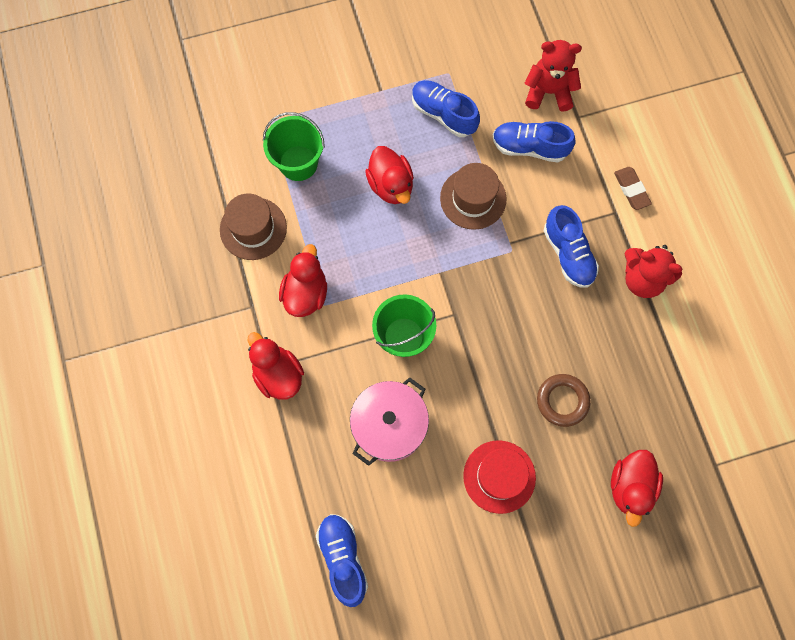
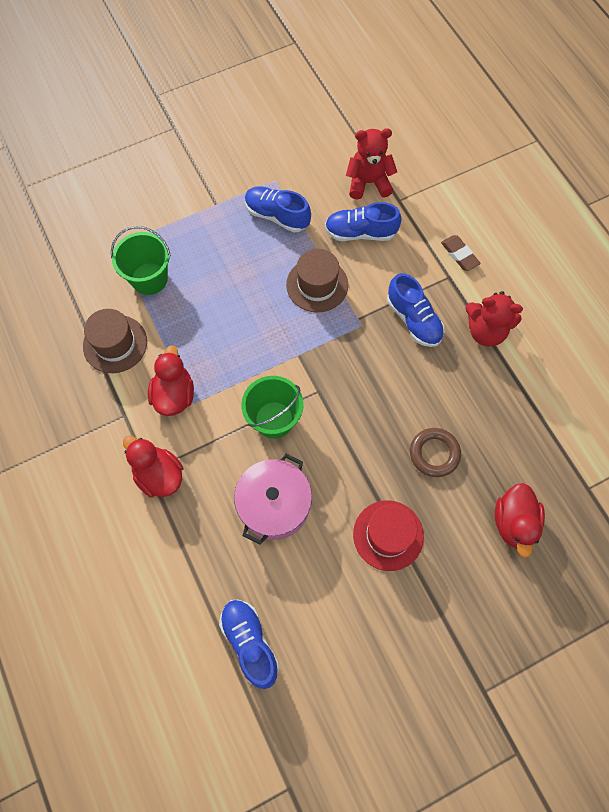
camera: 10 degrees left, 5 degrees down
red duck [365,146,414,204] -> none

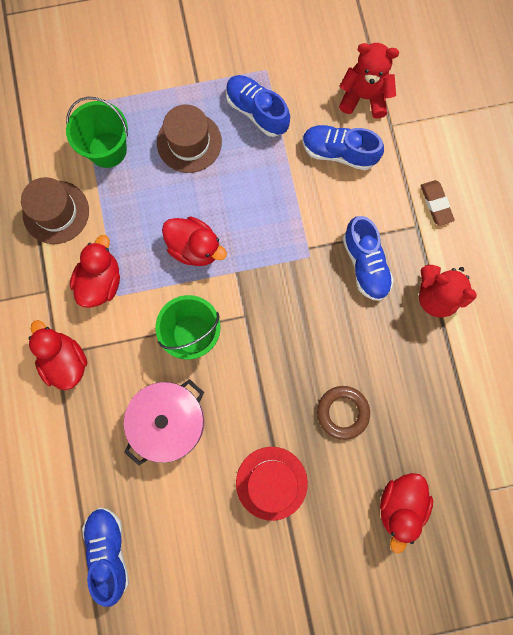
camera: 15 degrees right, 10 degrees up
brown hat [286,249,348,313] -> brown hat moved to [157,104,222,173]
none -> red duck [162,217,227,266]

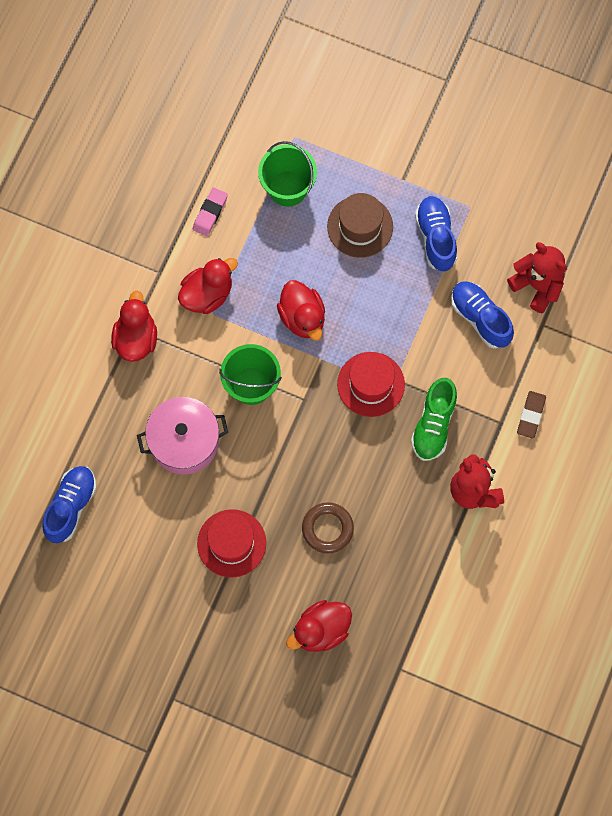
camera: 35 degrees right, 5 degrees down
brown hat [21,177,89,244] -> pink eraser [193,187,228,236]
blue shoe [343,216,394,301] -> green shoe [411,378,457,461]
none -> red hat [337,352,405,417]

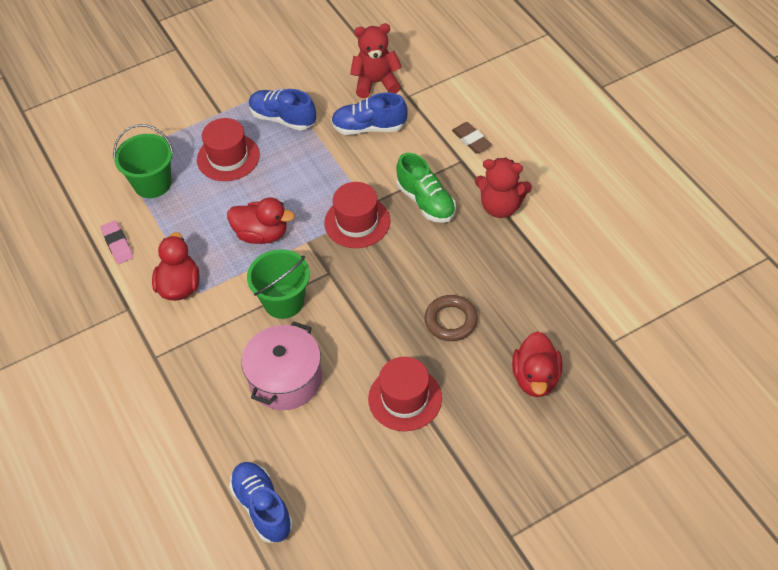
camera: 50 degrees left, 20 degrees down
red duck [111,290,157,362] -> none
brown hat [327,193,393,258] -> red hat [197,118,260,181]

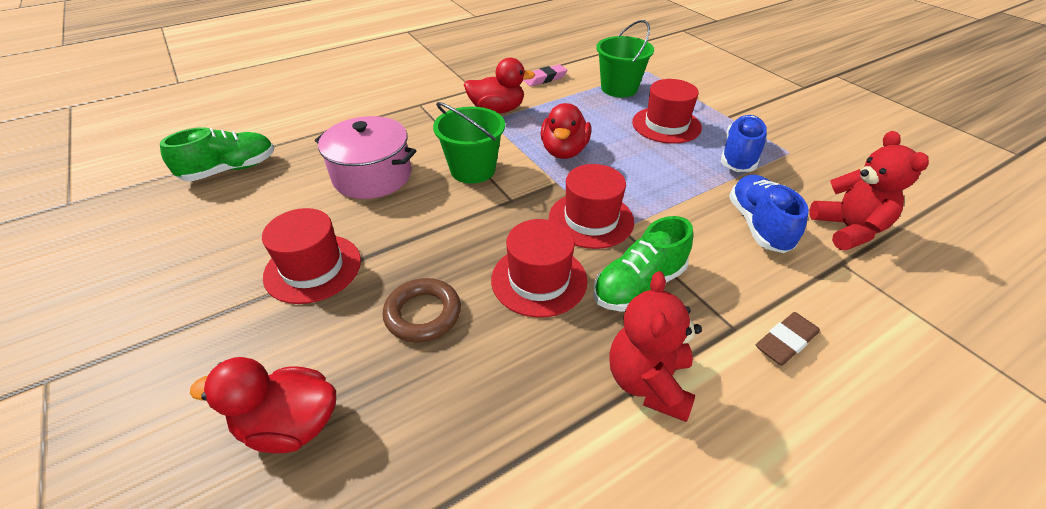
camera: 85 degrees right, 10 degrees down
blue shoe [229,462,293,543] -> green shoe [160,127,274,181]
none -> red hat [491,219,587,318]

